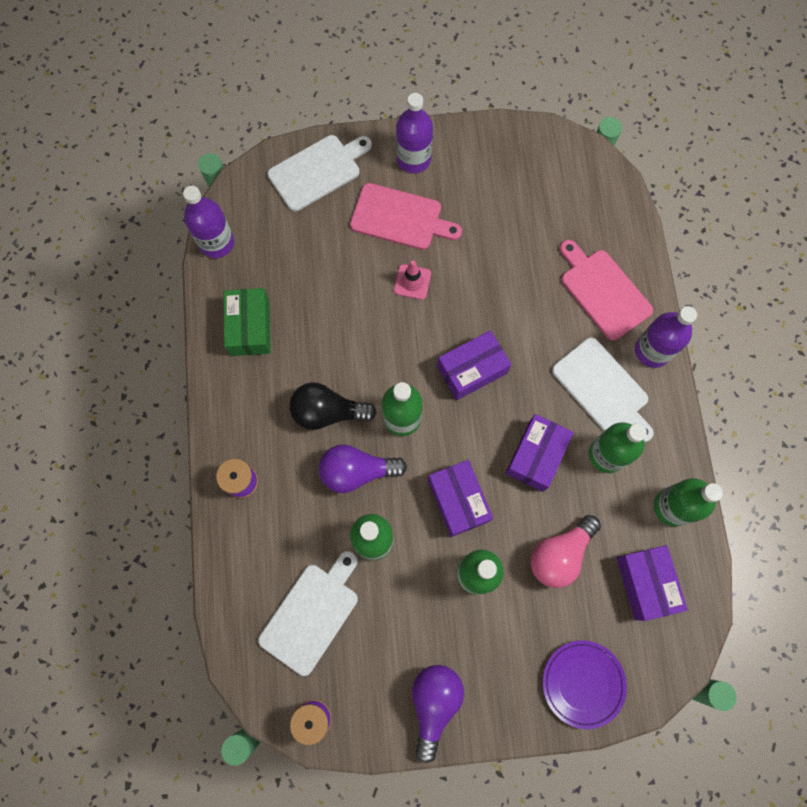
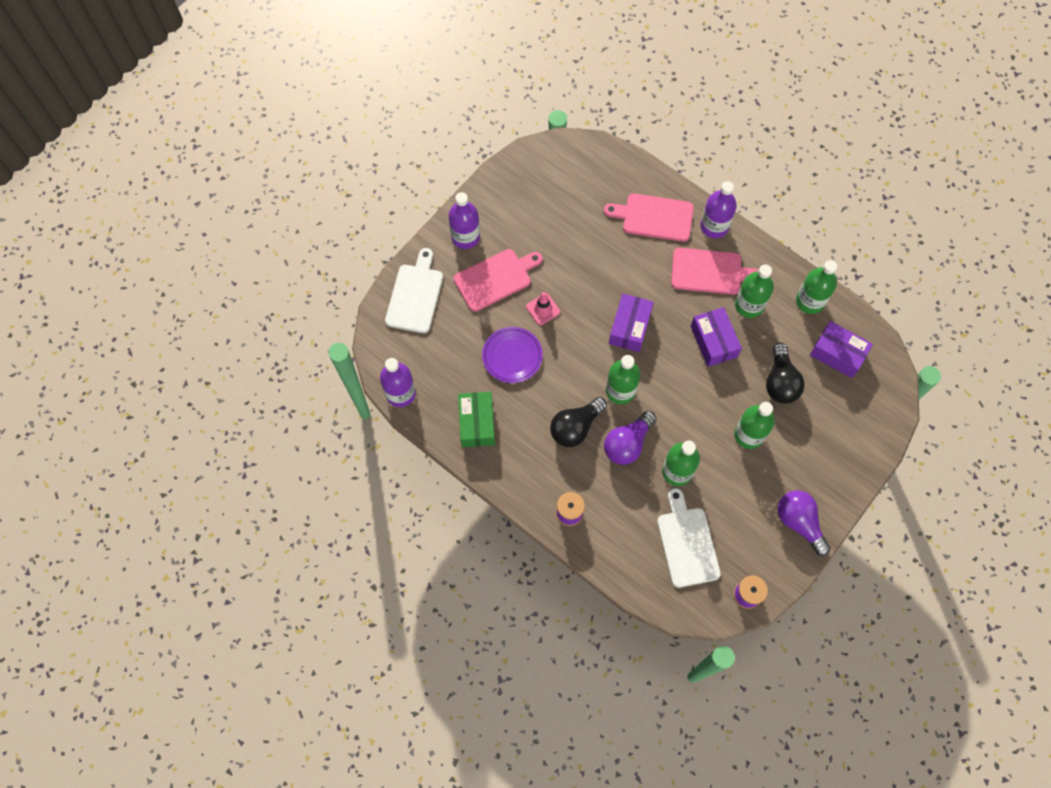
camera: 45 degrees left, 5 degrees down
green box [224,288,271,356] -> green box turned 45 degrees clockwise [458,392,495,447]
purple box [428,460,493,537] -> none
pink light bulb [530,515,601,588] -> black light bulb [766,343,805,404]
purple plate [543,640,627,729] -> purple plate moved to [482,327,543,383]
white cutting board [552,338,654,442] -> pink cutting board [671,248,759,295]

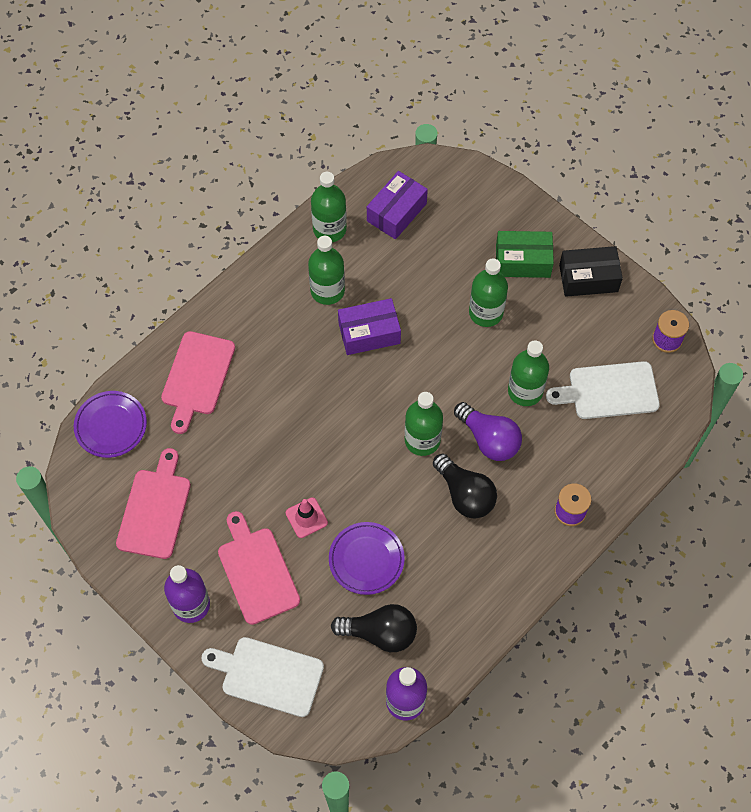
camera: 85 degrees left, 5 degrees down
green box [458,392,495,447] -> green box moved to [496,231,554,278]
purple box [609,293,654,352] -> none
pink cutting board [671,248,759,295] -> pink cutting board moved to [116,448,191,559]
purple bottle [700,181,737,238] -> none
black light bulb [766,343,805,404] -> black light bulb moved to [331,604,417,652]
purple light bulb [778,490,831,556] -> black box [559,246,623,297]
none -> purple plate [74,391,147,458]

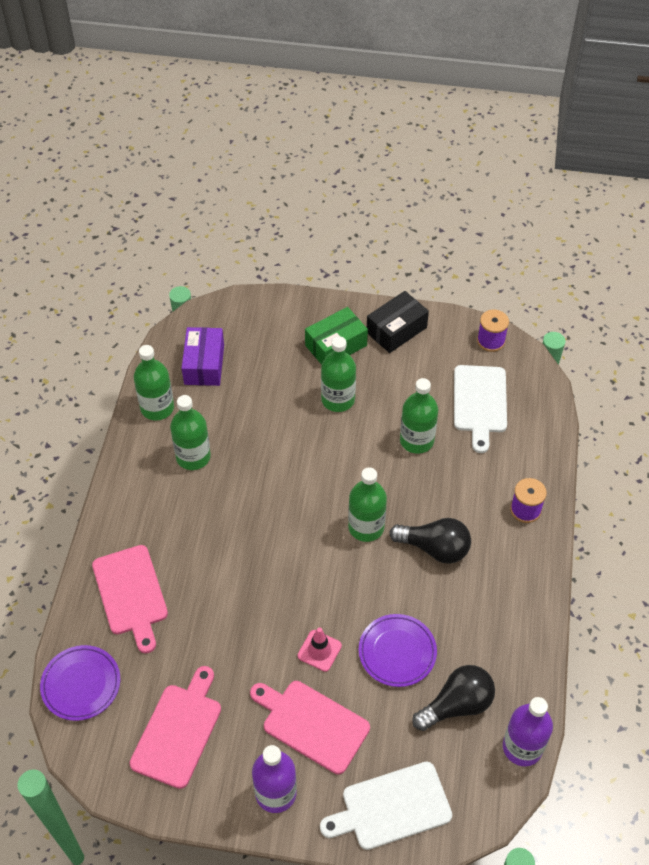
camera: 35 degrees left, 10 degrees down
pink cutting board [116,448,191,559] -> pink cutting board turned 45 degrees clockwise [129,666,221,789]
purple box [338,298,401,355] -> none
purple light bulb [454,402,522,461] -> none
white cutting board [546,361,660,419] -> white cutting board turned 45 degrees counterclockwise [454,365,507,453]

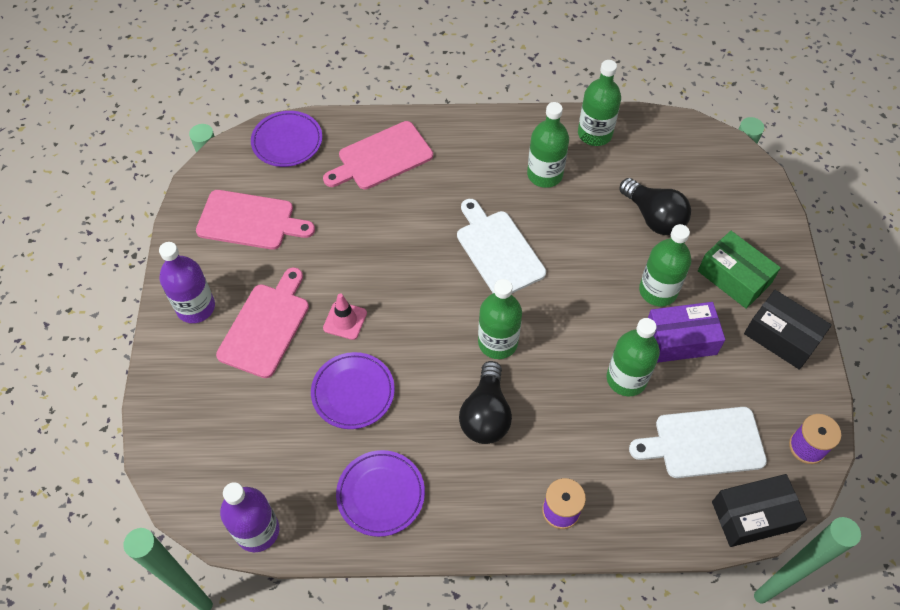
camera: 80 degrees right, 5 degrees up
purple box [182,327,224,386] -> purple box moved to [648,302,725,363]
white cutting board [320,762,452,850] -> white cutting board moved to [457,199,546,293]
black light bulb [412,665,495,731] -> black light bulb moved to [619,178,691,235]
none -> purple plate [336,450,425,537]
none -> black box [712,474,807,547]

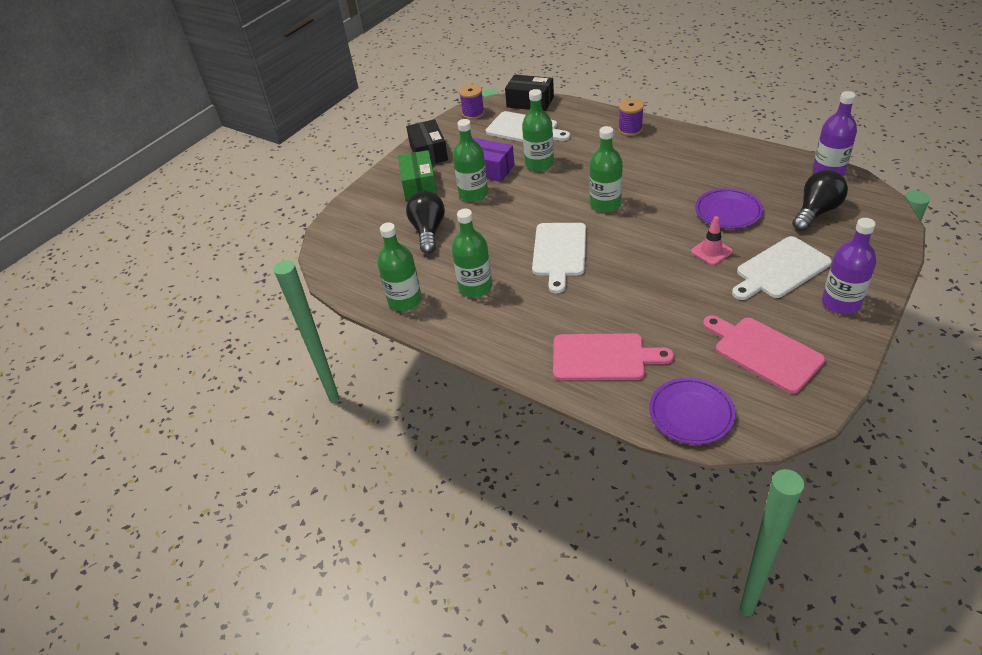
camera: 140 degrees left, 15 degrees down
pink cutting board [216,267,309,378] -> white cutting board [732,236,832,300]
purple plate [336,450,425,537] -> none
black light bulb [459,361,512,444] -> black light bulb moved to [792,170,848,231]

